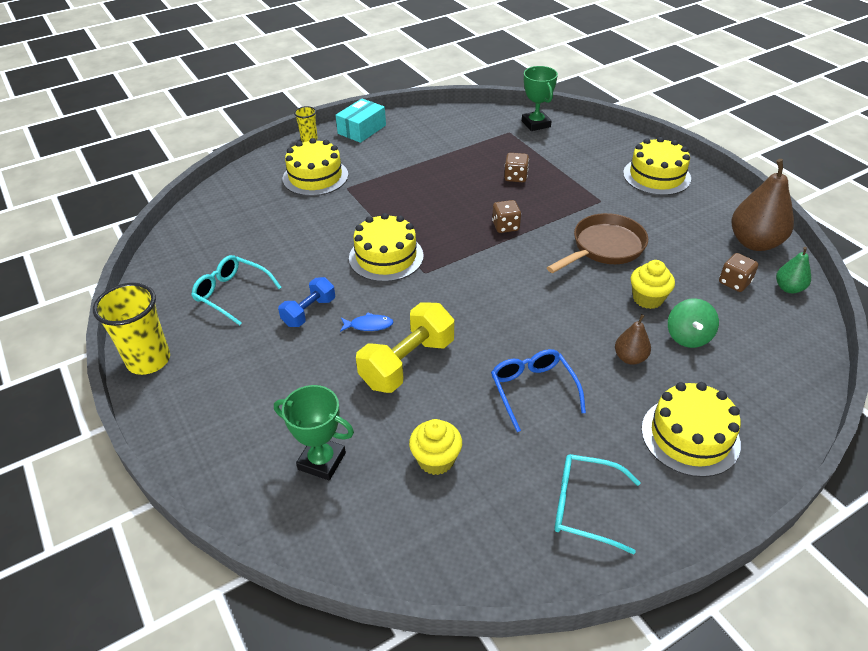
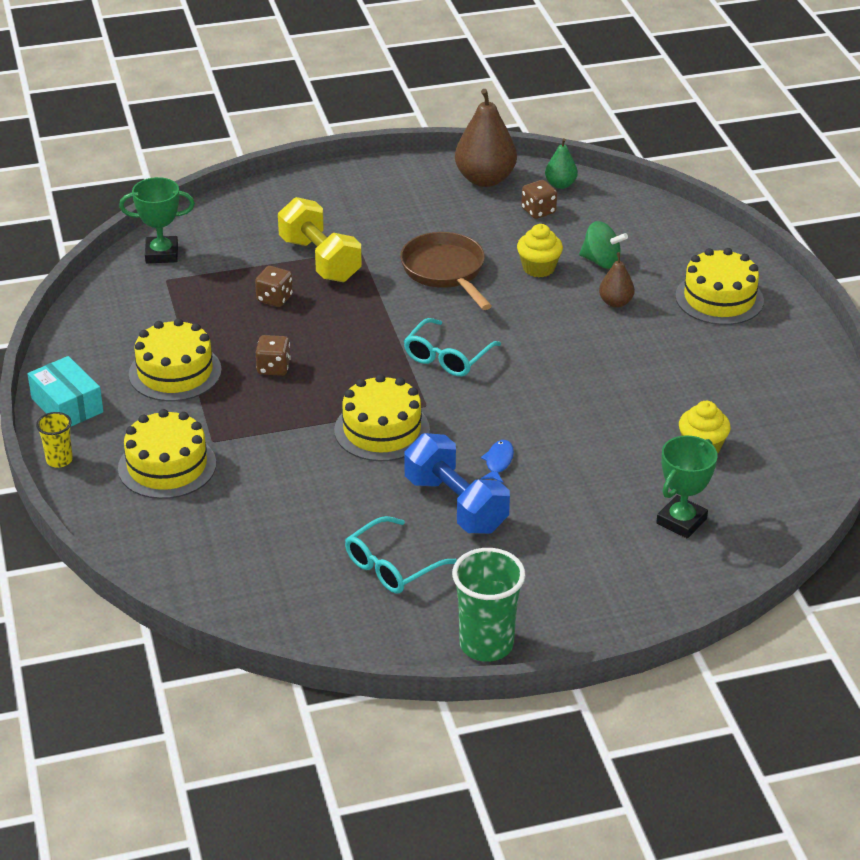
camera: 75 degrees left, 5 degrees down
yellow cup [93,283,170,375] -> green cup [452,548,525,662]
blue dumbbell [278,277,335,327] -> blue dumbbell [405,433,510,534], size x1.65
yellow dumbbell [356,302,454,393] -> yellow dumbbell moved to [278,197,362,282]
blue glasses [491,349,586,432] -> none
brown dice [492,200,521,233] -> brown dice moved to [256,335,291,376]
turquoise glasses [554,454,641,554] -> turquoise glasses moved to [404,318,501,377]
yellow cake [623,137,691,195] -> yellow cake moved to [129,318,222,401]

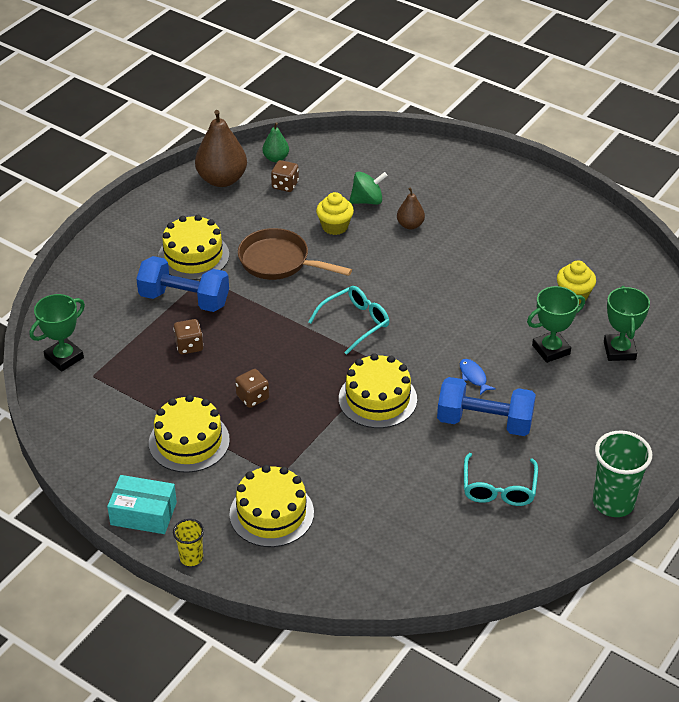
camera: 40 degrees left, 5 degrees up
yellow dumbbell [278,197,362,282] -> blue dumbbell [136,256,229,312]
turquoise glasses [404,318,501,377] -> turquoise glasses turned 120 degrees counterclockwise [308,286,389,355]
yellow cake [675,248,764,325] -> yellow cake moved to [158,215,229,280]
none -> green trophy [527,286,585,363]

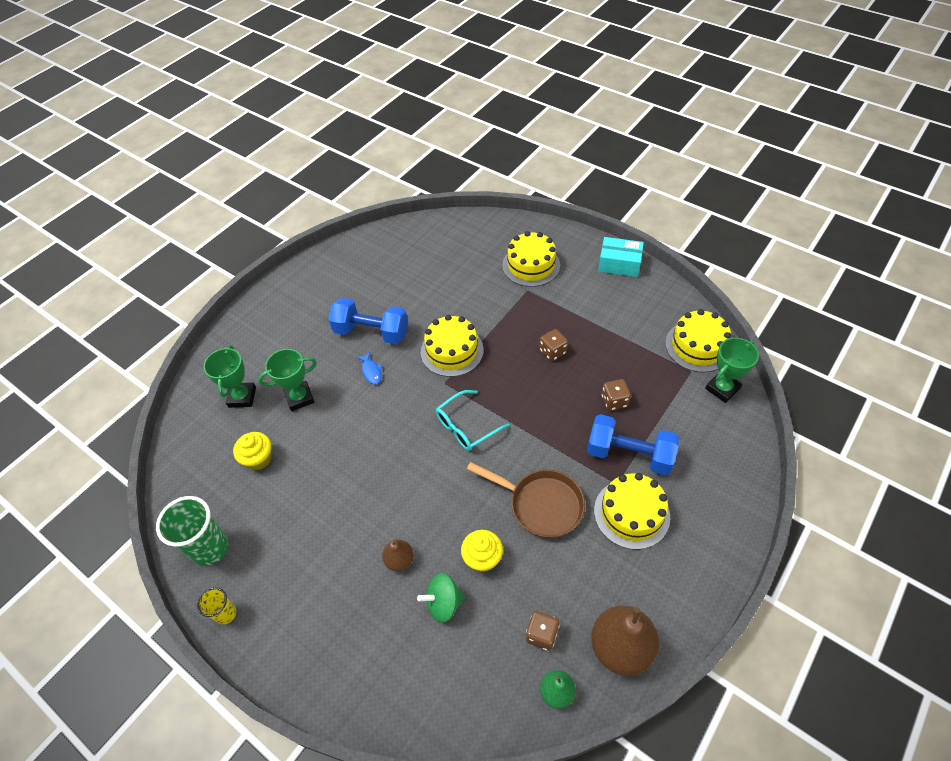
camera: 175 degrees left, 10 degrees up
yellow cake [149,395,230,473] -> yellow cake moved to [665,309,731,372]
yellow cup [173,519,204,566] -> yellow cup moved to [197,587,236,625]
turquoise glasses [464,453,538,506] -> none
green cup [593,431,652,517] -> green cup moved to [156,496,228,566]

